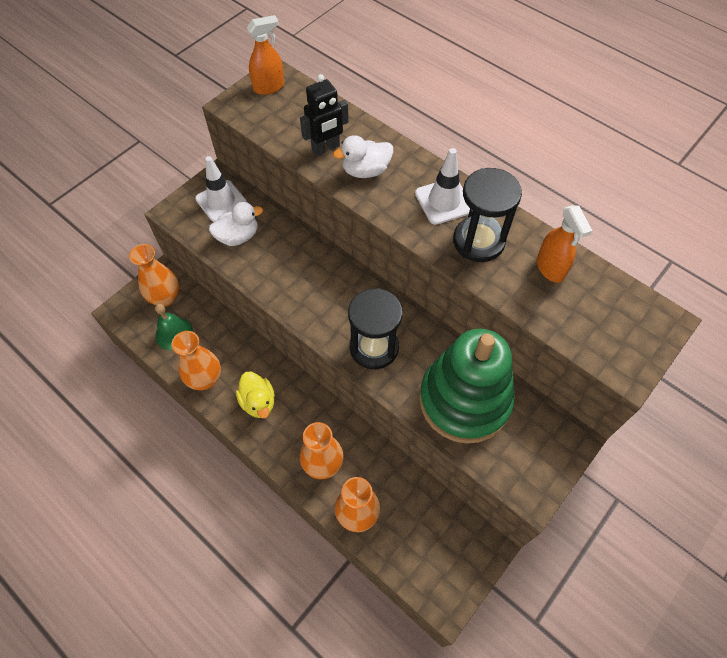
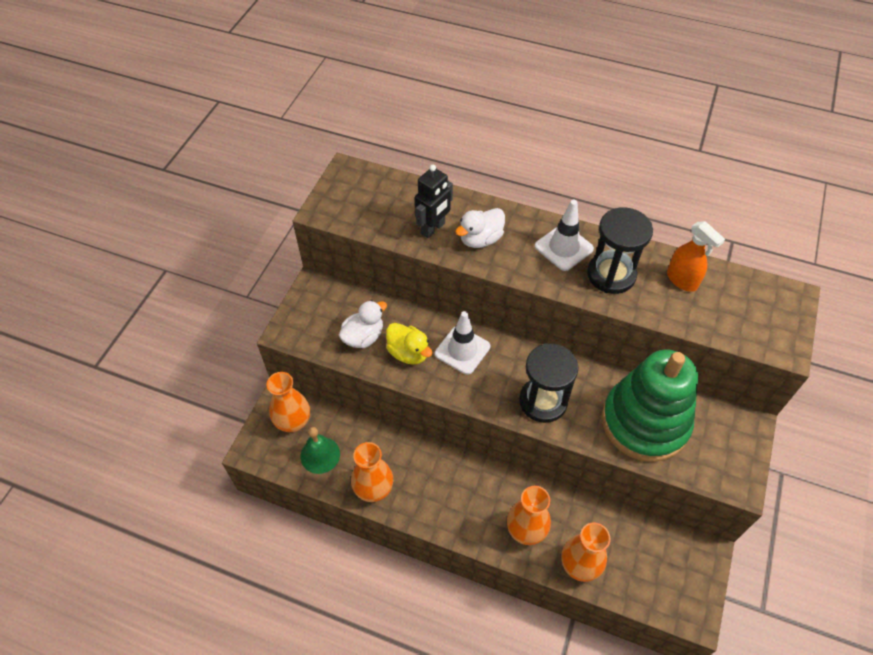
camera: 20 degrees left, 5 degrees down
white traffic cone [195,156,247,222] -> white traffic cone moved to [435,311,490,375]
yellow duck [236,372,275,418] -> yellow duck moved to [386,323,433,365]
orange spray bottle [247,15,284,95] -> none

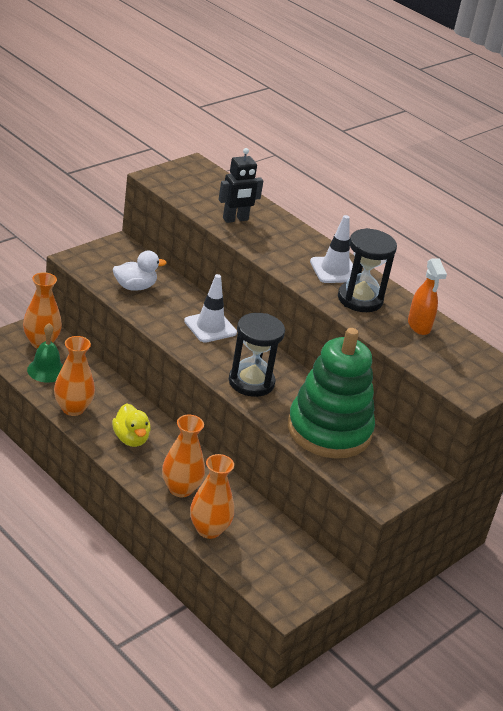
camera: 20 degrees right, 20 degrees down
yellow duck [386,323,433,365] -> yellow duck moved to [112,403,151,447]
white duck [455,208,505,248] -> none

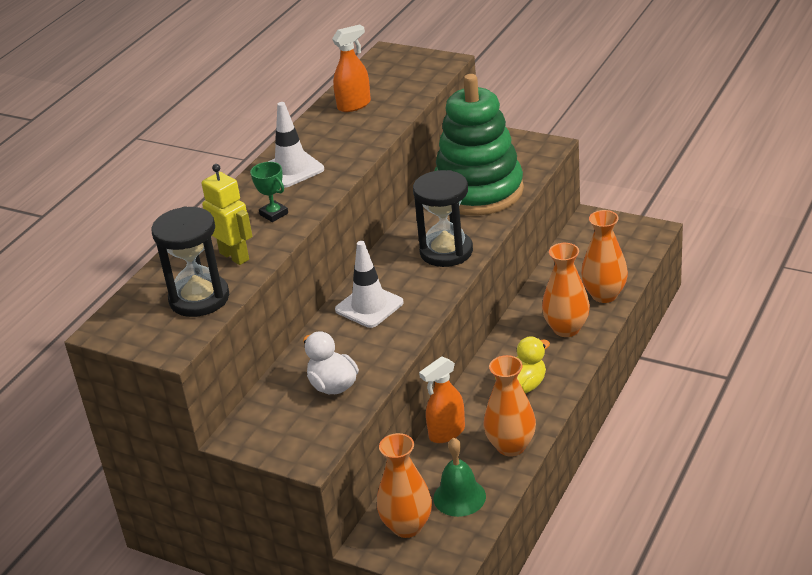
camera: 100 degrees left, 0 degrees up
black robot [219,148,263,223] -> yellow robot [202,164,252,265]
black hourglass [338,228,397,312] -> black hourglass moved to [151,206,229,317]
none -> green trophy [250,162,288,222]
none -> orange spray bottle [419,356,465,443]

